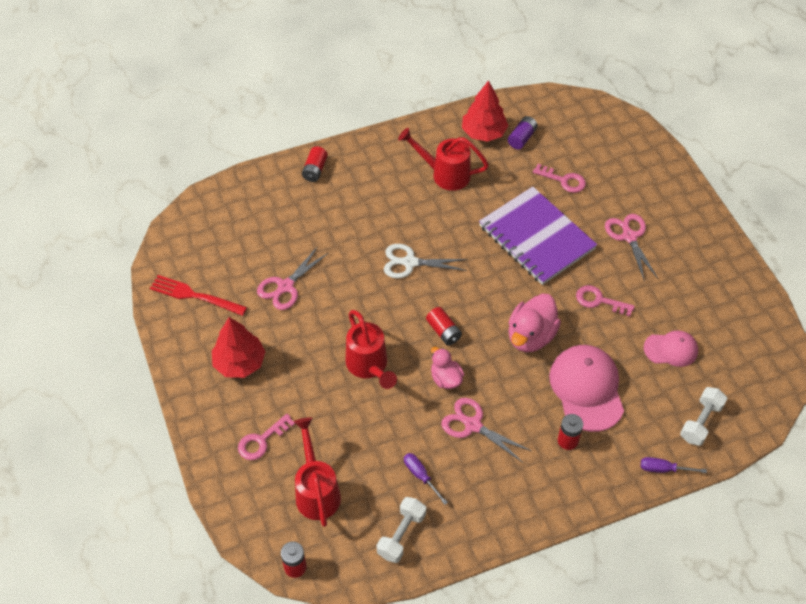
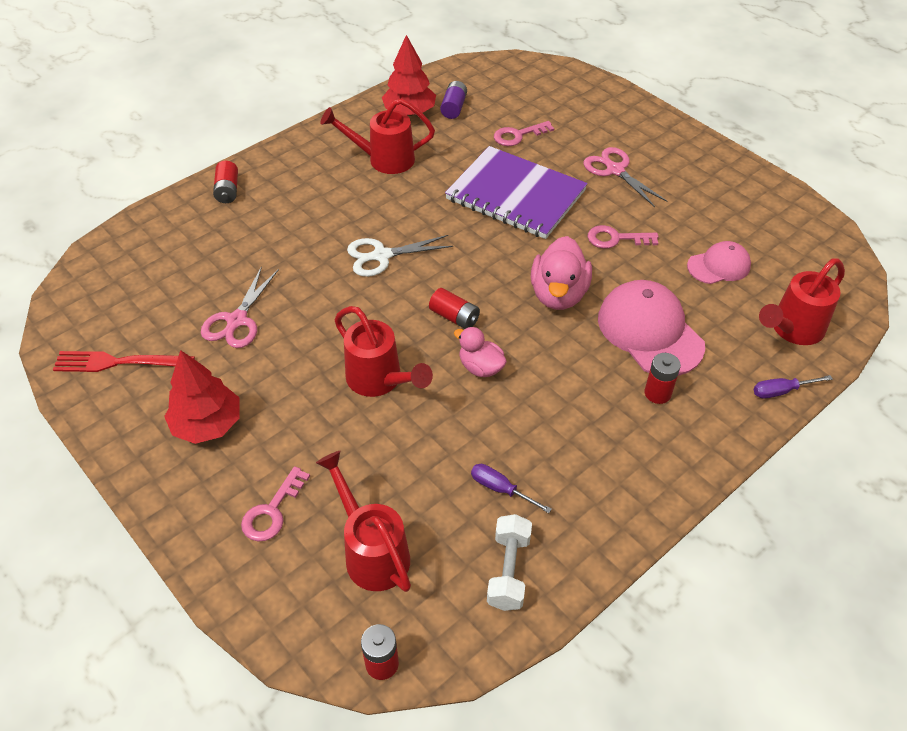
camera: 20 degrees left, 5 degrees down
pink scissors [441,398,531,463] -> none
pink key [533,164,586,193] -> pink key turned 150 degrees clockwise [494,121,554,146]
white dumbbell [680,387,728,446] -> red watering can [759,258,845,345]

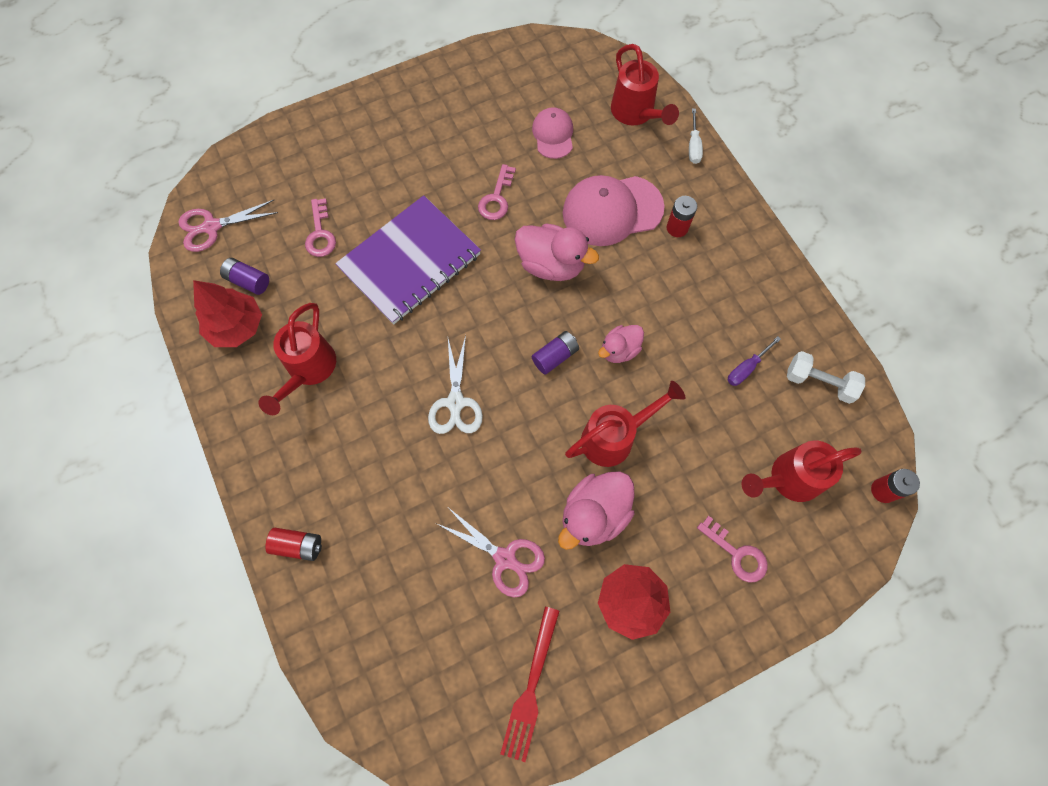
camera: 75 degrees left, 20 degrees up
red battery [429,288,480,329] -> purple battery [532,331,579,375]
pink scissors [584,147,667,207] -> pink scissors moved to [178,200,278,252]
purple screwdriver [754,375,833,399] -> white screwdriver [689,109,703,164]
none -> pink duck [558,471,635,550]

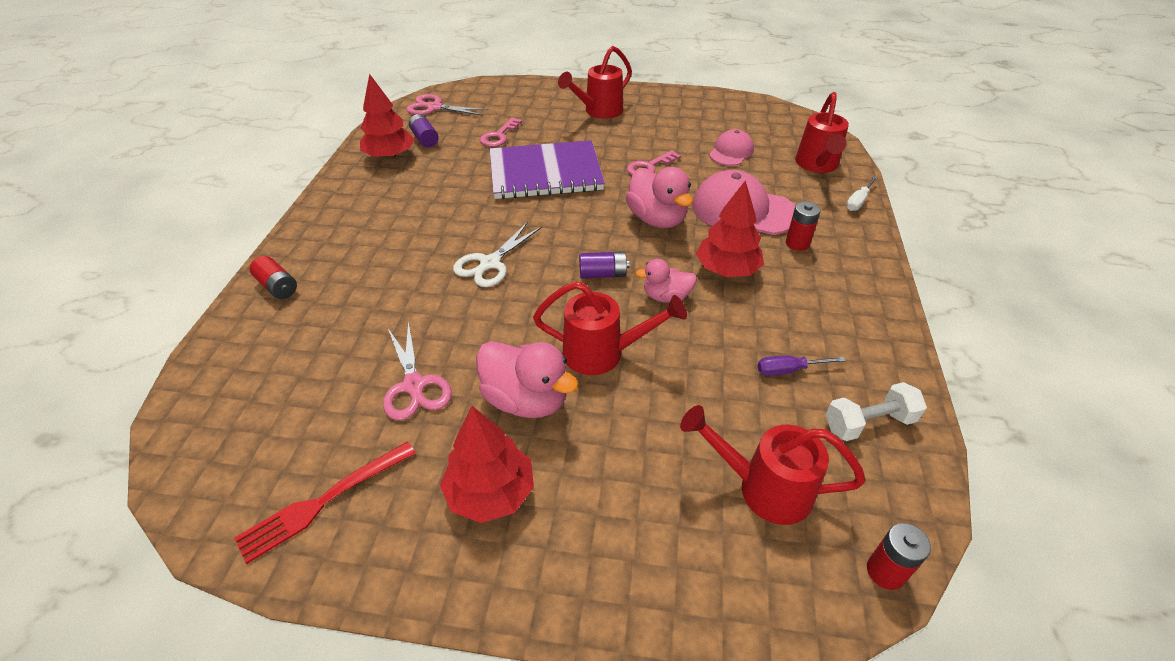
camera: 35 degrees right, 25 degrees down
red watering can [259,303,336,415] -> red watering can moved to [558,46,632,119]
pink duck [558,471,635,550] -> pink duck turned 135 degrees counterclockwise [476,341,579,418]
pink key [697,516,768,582] -> none
white dumbbell [787,351,865,404] -> white dumbbell turned 75 degrees counterclockwise [826,382,927,441]
none -> red tree [696,180,764,277]

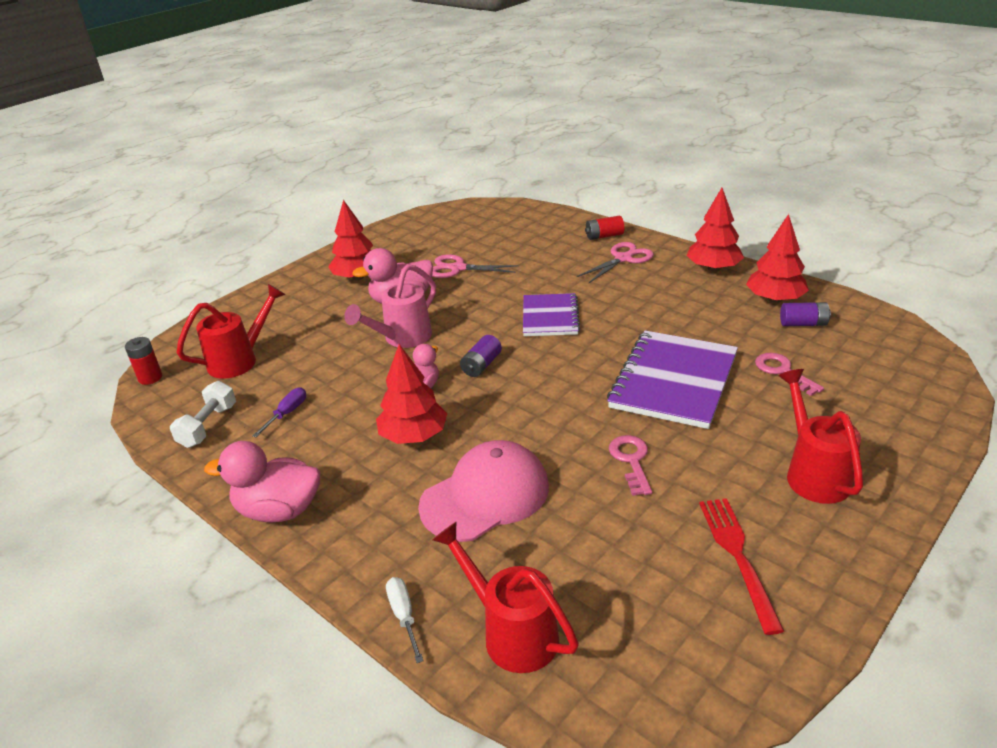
camera: 125 degrees right, 10 degrees down
red fork [234,441,416,564] -> red fork moved to [699,498,784,635]
pink scissors [407,94,488,116] -> pink scissors moved to [577,242,654,283]
white scissors [453,222,542,287] -> purple notebook [523,293,580,336]
red watering can [533,281,687,375] -> pink watering can [344,264,436,348]
pink duck [626,167,693,228] -> pink duck moved to [204,441,320,523]
pink cap [709,129,754,166] -> none
red battery [786,201,821,251] -> none
none -> red tree [686,188,744,271]

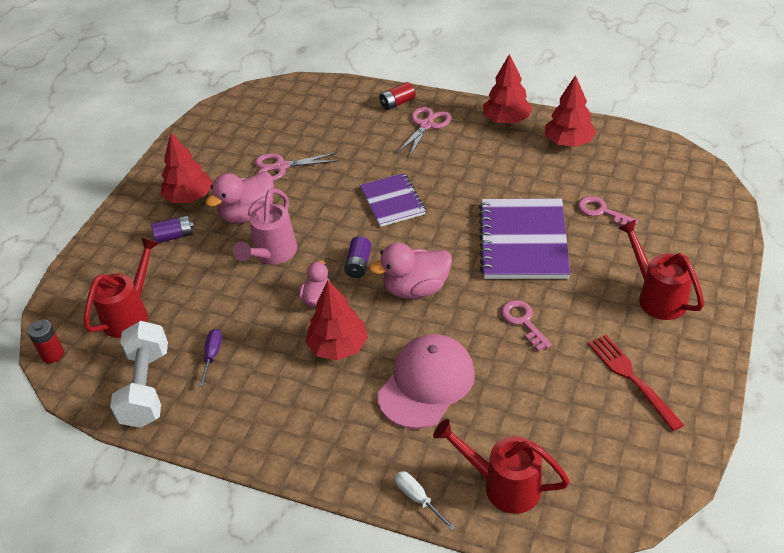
camera: 20 degrees left, 10 degrees up
white dumbbell [170,381,236,448] -> white dumbbell [110,321,168,428], size x1.54
pink duck [204,441,320,523] -> pink duck moved to [369,243,452,299]
purple battery [780,302,831,326] -> purple battery moved to [151,215,194,243]

